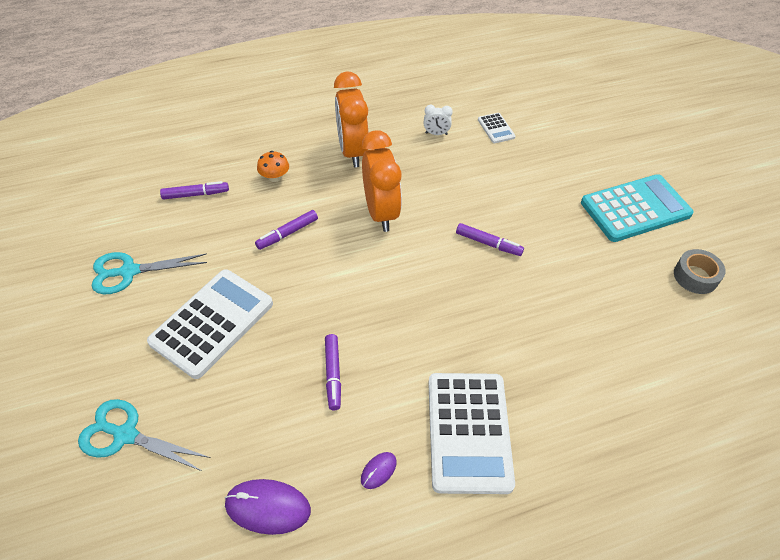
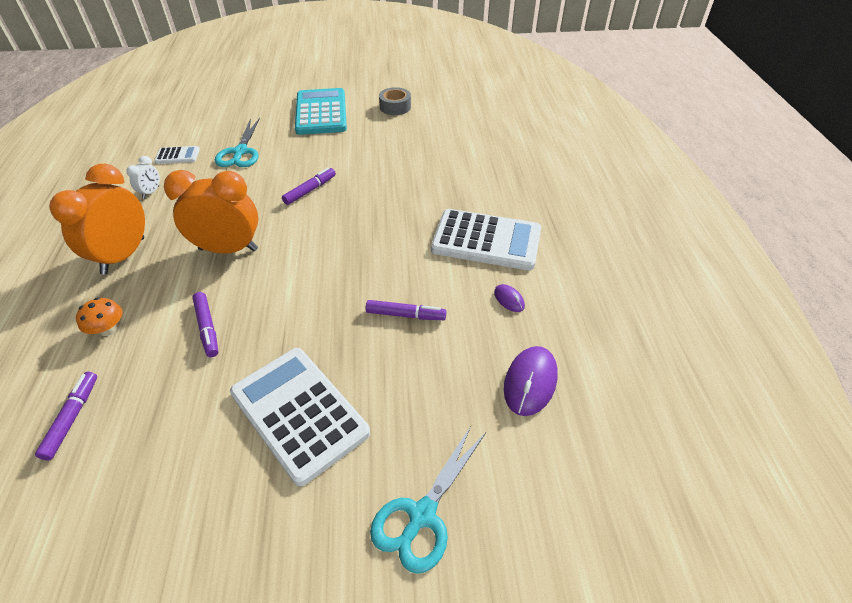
camera: 75 degrees left, 5 degrees down
turquoise scissors [92,252,207,295] -> turquoise scissors moved to [215,118,260,167]
orange clock [334,71,368,167] -> orange clock turned 105 degrees clockwise [49,164,145,275]

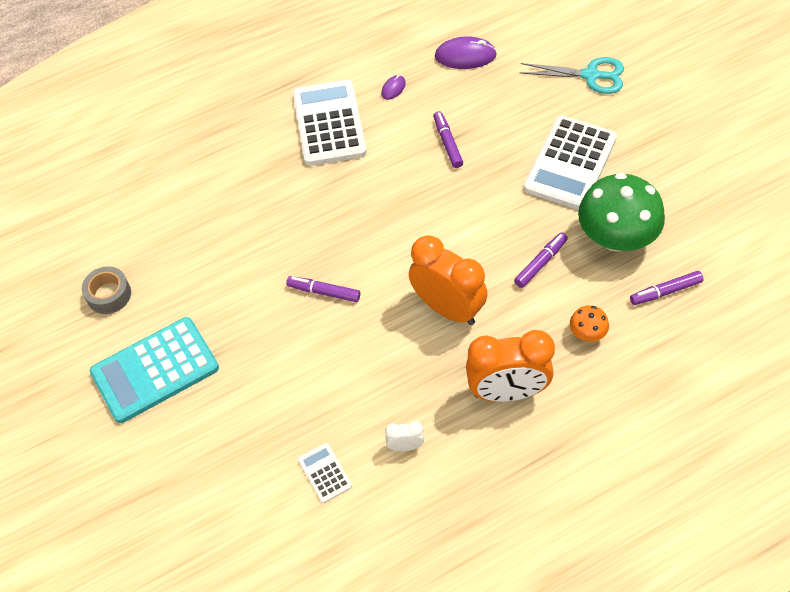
camera: 110 degrees left, 10 degrees up
orange clock [164,170,258,254] -> orange clock turned 150 degrees clockwise [409,235,488,325]
turquoise scissors [215,118,260,167] -> none
none -> green mushroom [578,173,665,252]

